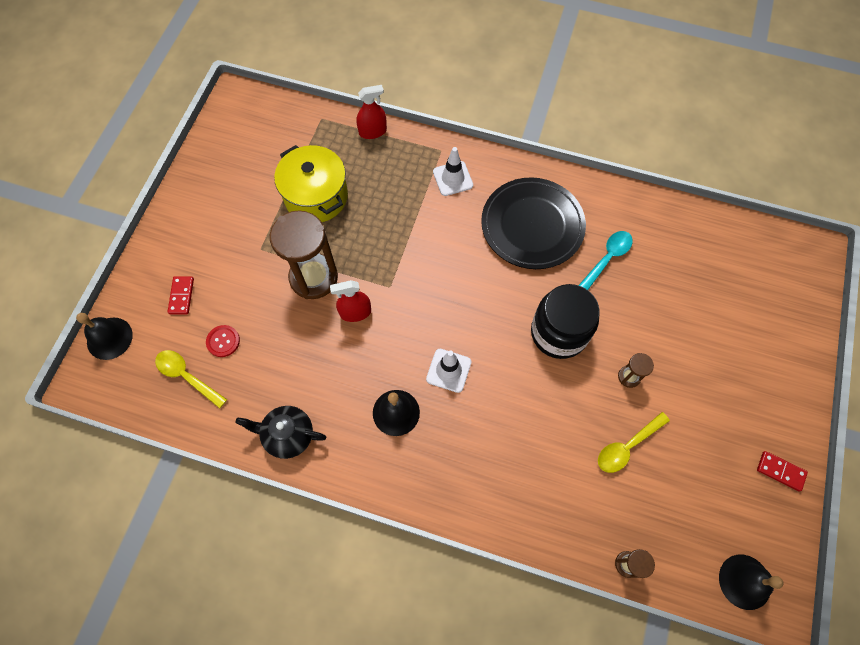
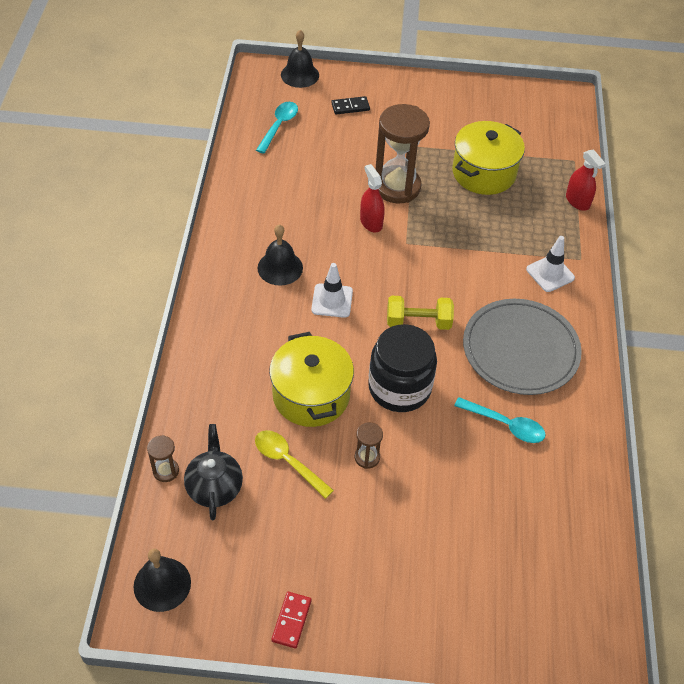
camera: 75 degrees right, 15 degrees down
yellow spoon [155,350,227,408] -> turquoise spoon [256,102,298,154]
red domino [167,276,194,314] -> black domino [331,96,370,114]
red button [206,325,240,357] -> none
black teapot [236,406,326,459] -> black teapot moved to [184,424,243,520]
black plate [481,177,586,269] -> grey plate [463,299,582,395]
none -> yellow pot [269,332,354,427]
none -> yellow dumbbell [387,296,454,330]

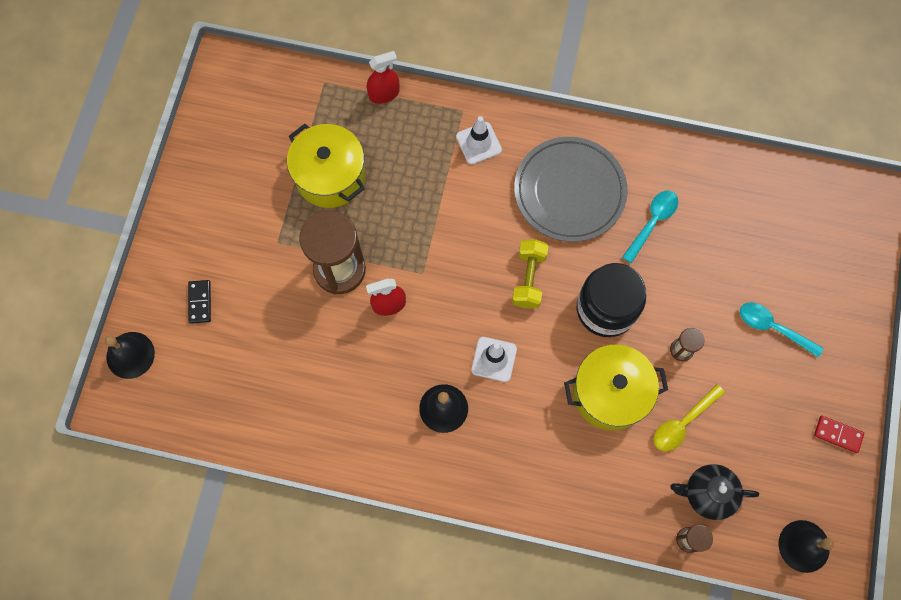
camera: 80 degrees left, 20 degrees up
turquoise spoon [256,102,298,154] -> turquoise spoon moved to [740,302,823,358]

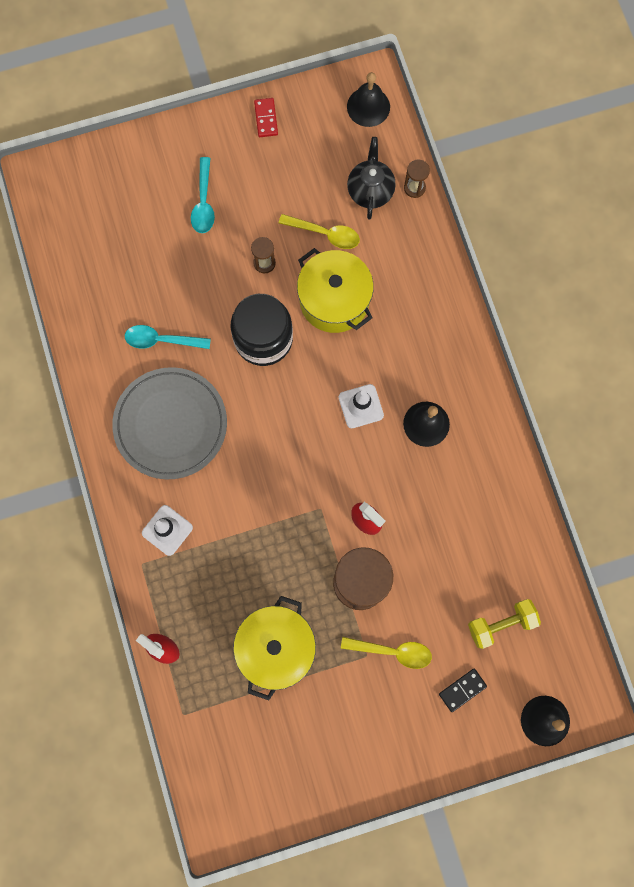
camera: 120 degrees left, 5 degrees up
yellow dumbbell [512,239,548,308] -> yellow dumbbell moved to [468,599,541,649]
black teapot [671,464,759,520] -> black teapot turned 150 degrees counterclockwise [347,137,396,220]
none -> yellow spoon [341,637,432,669]

